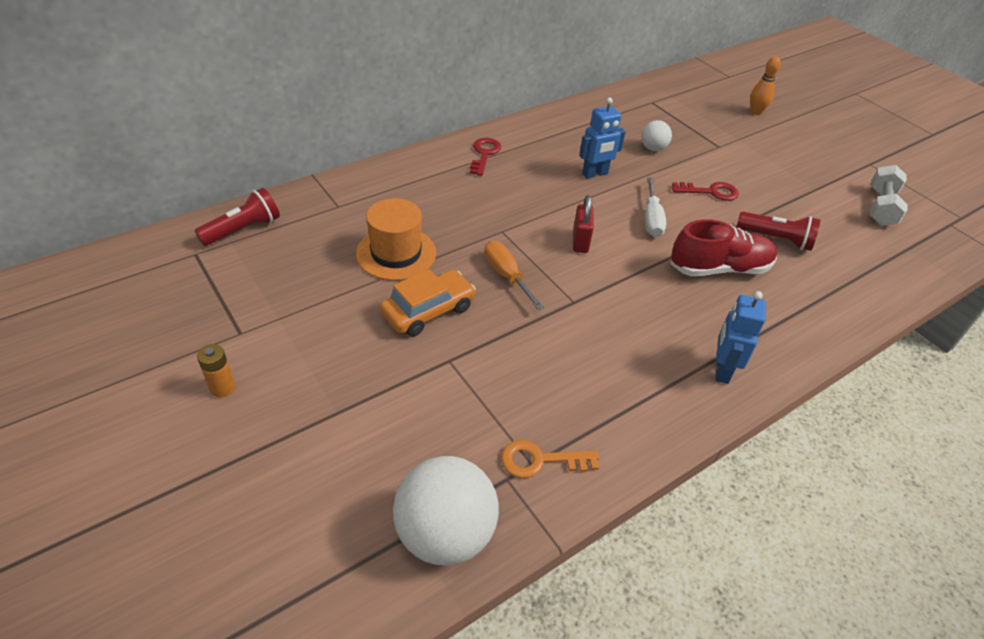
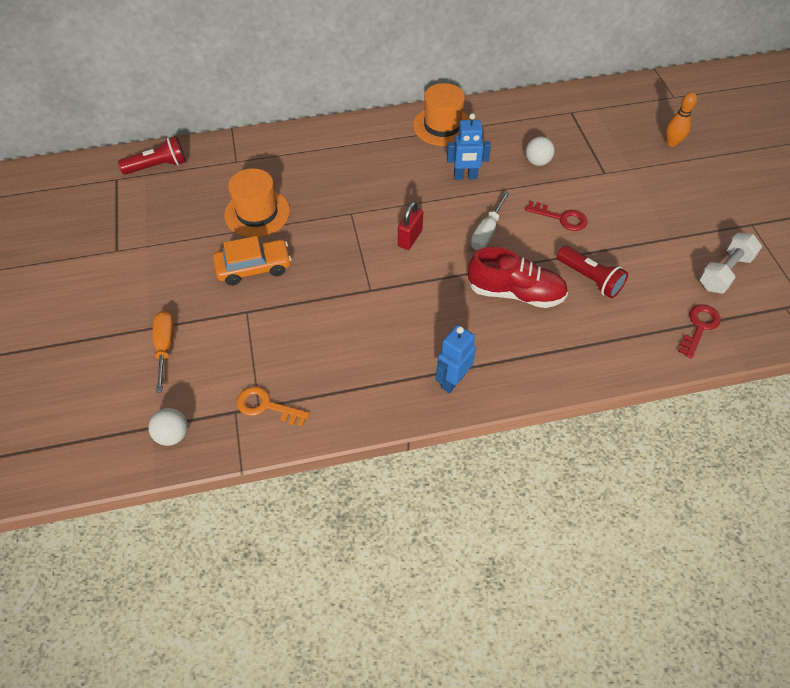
camera: 25 degrees right, 10 degrees up
orange battery [197,344,235,398] -> none
white ball [393,456,499,565] -> white ball [148,408,188,446], size x0.51
red key [470,138,501,176] -> red key moved to [678,305,721,359]
orange screwdriver [484,241,544,310] -> orange screwdriver moved to [153,311,174,393]
none -> orange hat [413,83,470,146]

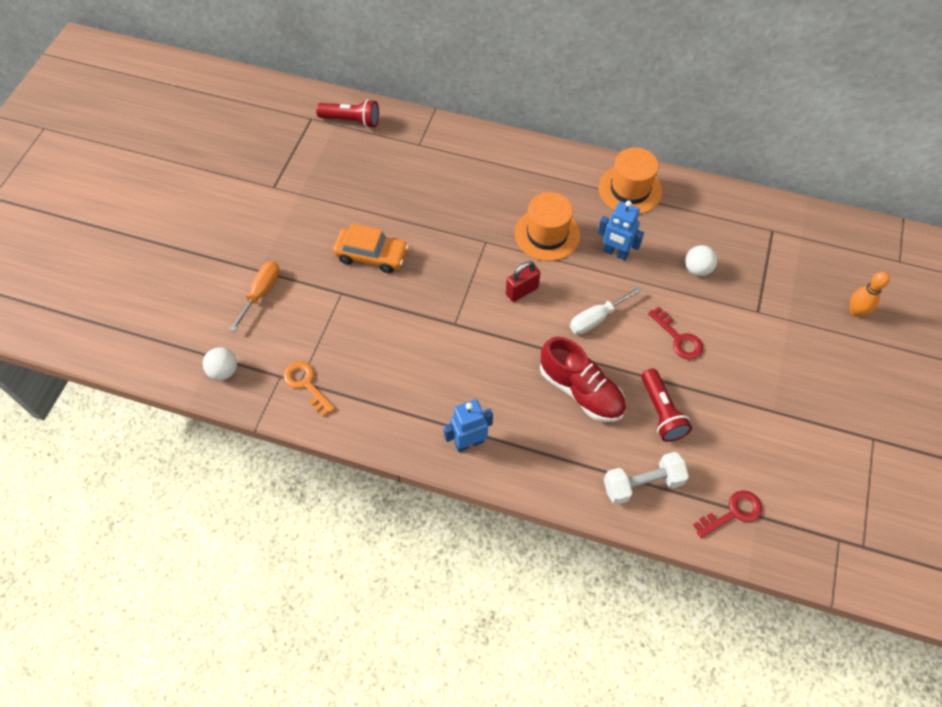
camera: 30 degrees right, 5 degrees up
orange hat [224,168,290,237] -> orange hat moved to [515,192,580,261]
white dumbbell [699,233,762,293] -> white dumbbell moved to [603,452,689,505]

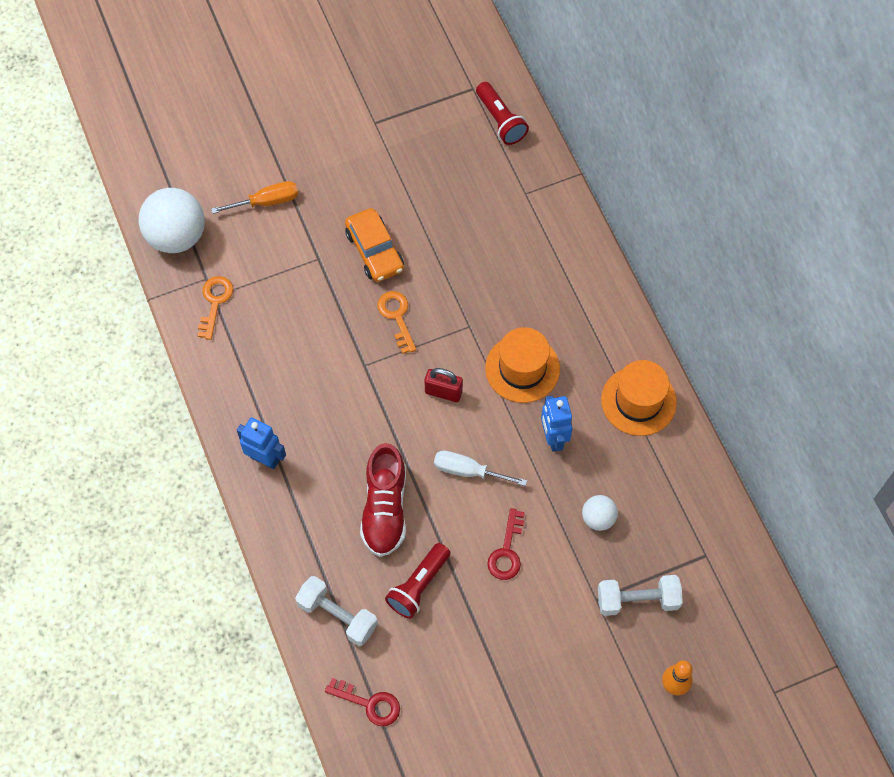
camera: 50 degrees right, 5 degrees up
white ball [203,347,237,380] -> white ball [139,188,205,253], size x1.97
none -> orange key [377,291,416,354]
none -> white dumbbell [598,575,683,616]

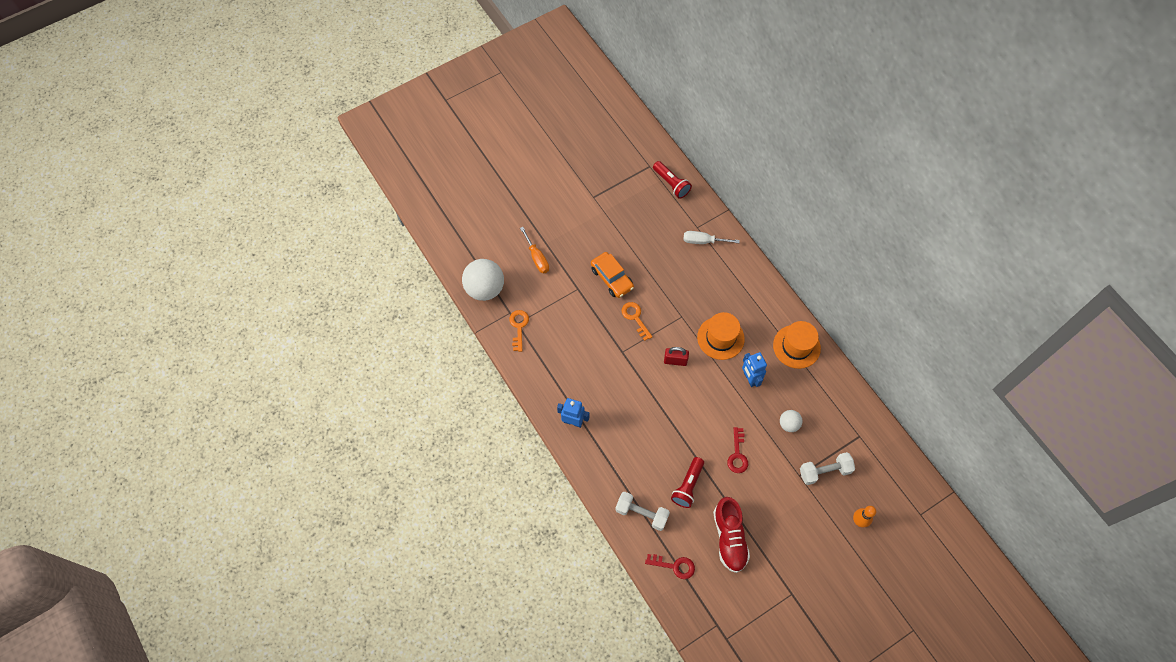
camera: 10 degrees left, 0 degrees up
orange screwdriver [211,181,298,214] -> orange screwdriver turned 90 degrees clockwise [520,227,549,273]
red shoe [360,443,406,557] -> red shoe moved to [713,497,750,573]
white screwdriver [434,451,527,486] -> white screwdriver moved to [683,231,740,244]

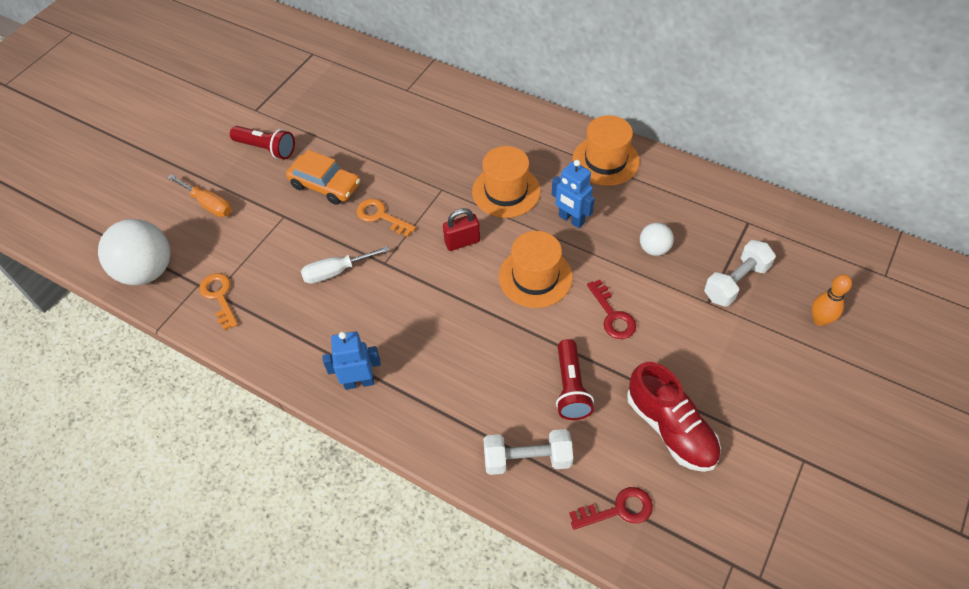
camera: 25 degrees left, 10 degrees down
red flashlight [653,161,692,199] -> red flashlight moved to [230,126,295,159]
white screwdriver [683,231,740,244] -> white screwdriver moved to [301,246,390,284]
none -> orange hat [499,231,573,308]

